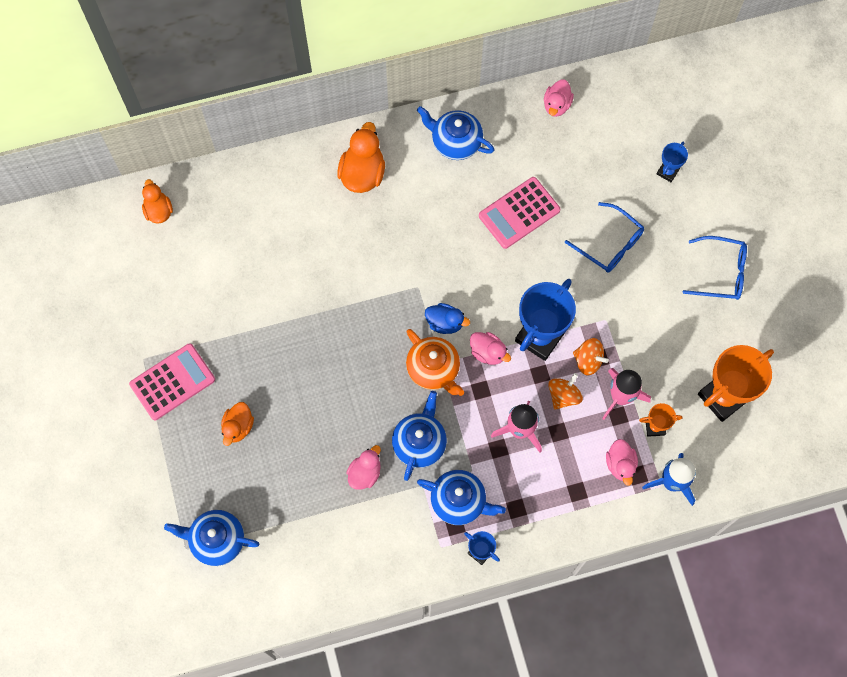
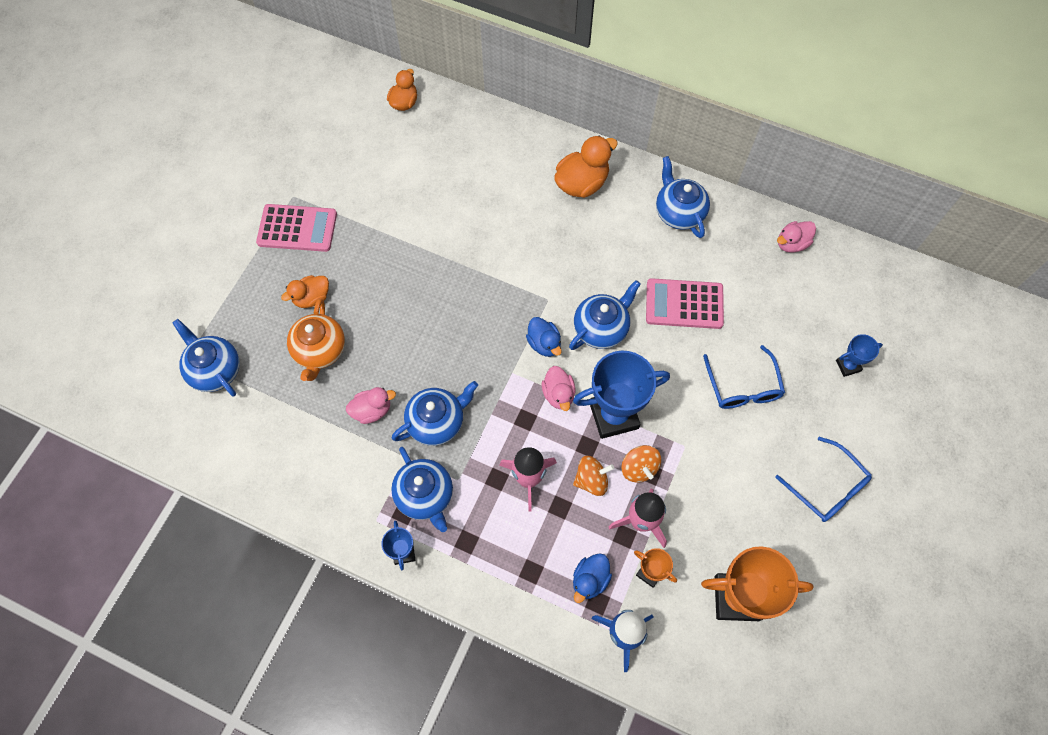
camera: 40 degrees right, 5 degrees down
orange teapot [406,329,464,396] -> orange teapot moved to [287,298,345,381]
pink duck [606,439,638,486] -> blue duck [573,553,612,603]
none -> blue teapot [569,280,641,350]

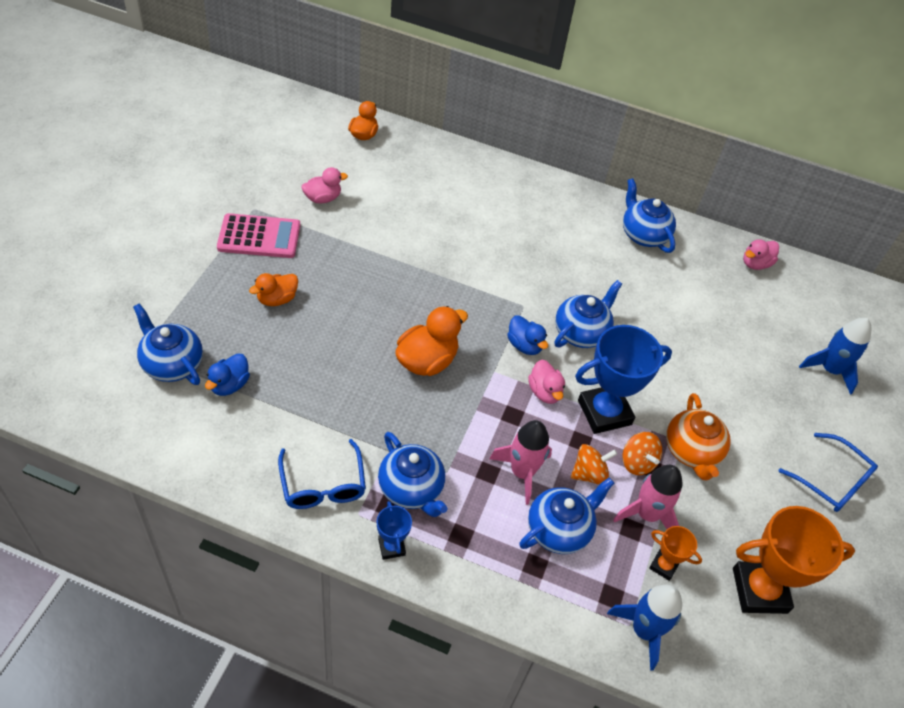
camera: 10 degrees left, 15 degrees down
orange teapot [287,298,345,381] -> orange teapot moved to [666,393,731,480]
pink duck [346,387,396,424] -> pink duck moved to [302,167,348,204]
blue teapot [392,381,478,446] -> blue teapot moved to [519,478,614,554]
orange duck [554,135,618,198] -> orange duck moved to [395,306,468,376]
blue duck [573,553,612,603] -> blue duck moved to [205,353,250,396]
pink calculator [646,278,724,329] -> none
blue glasses [703,345,785,409] -> blue glasses moved to [278,439,366,509]
blue trophy [836,334,883,377] -> blue rocket [799,318,871,395]

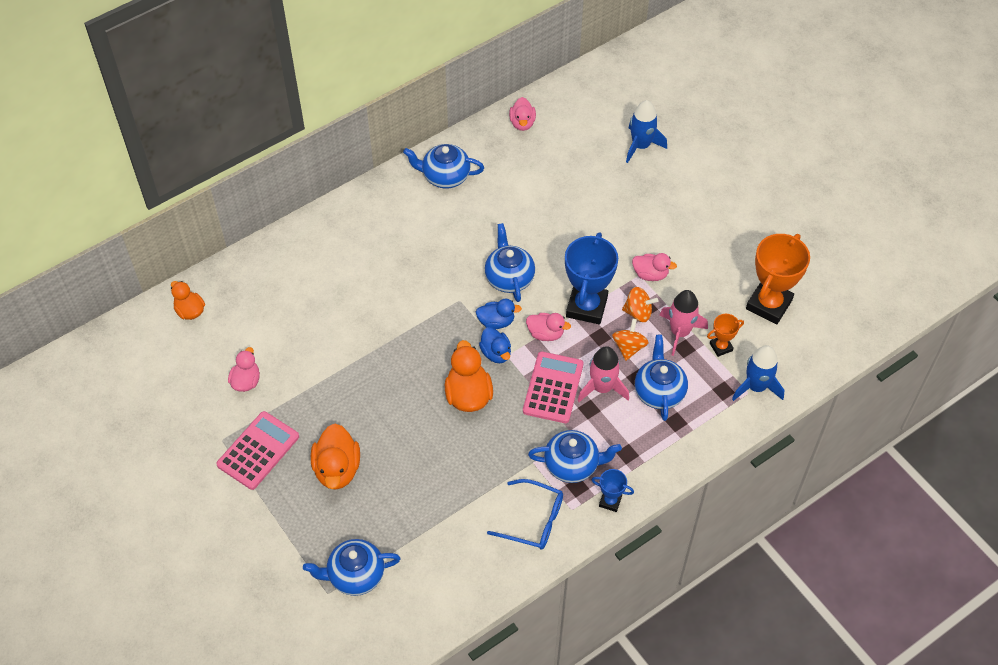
camera: 50 degrees left, 5 degrees up
blue duck [205,353,250,396] -> blue duck moved to [479,327,511,363]
orange duck [249,273,298,306] -> orange duck [311,424,360,490], size x1.58
orange teapot [666,393,731,480] -> pink duck [632,253,677,281]
blue glasses [778,433,878,512] -> none
none -> pink calculator [523,351,584,423]

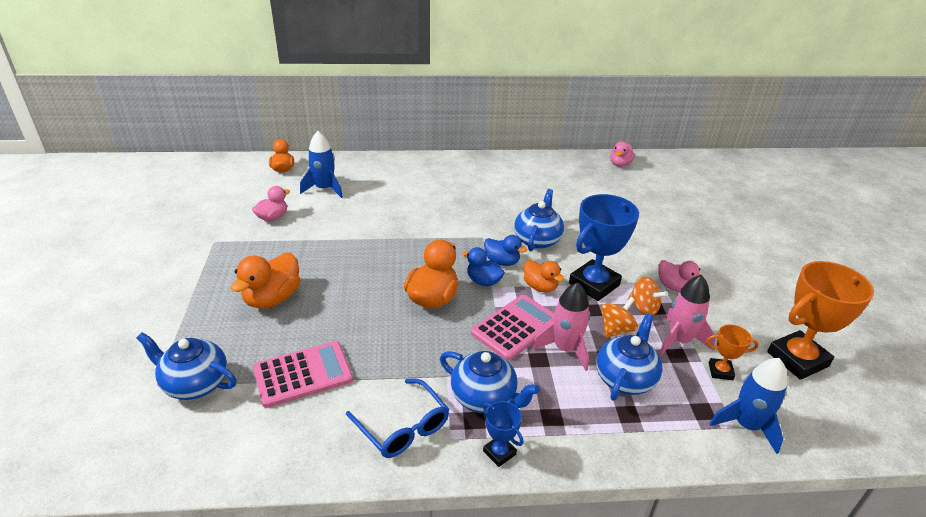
camera: 30 degrees right, 20 degrees down
pink calculator [216,411,299,490] -> pink calculator moved to [253,341,353,408]
blue teapot [403,144,484,188] -> none
blue duck [479,327,511,363] -> blue duck turned 120 degrees clockwise [462,247,505,287]
pink duck [526,313,571,341] -> orange duck [524,260,564,292]
blue rocket [626,100,667,163] -> blue rocket moved to [300,131,343,198]

